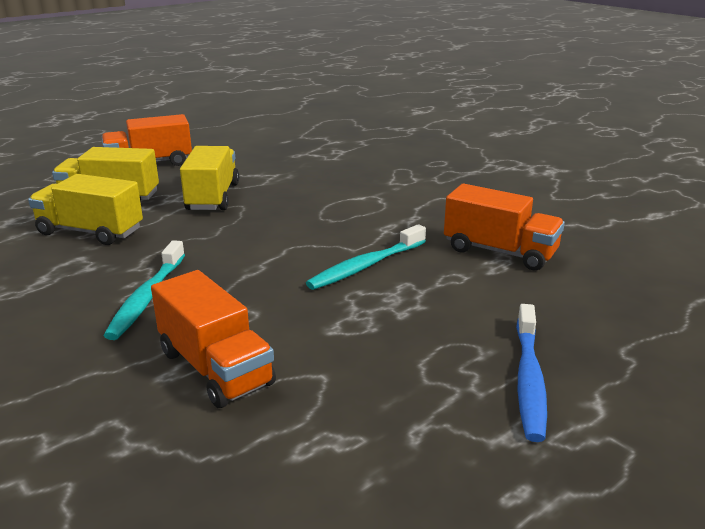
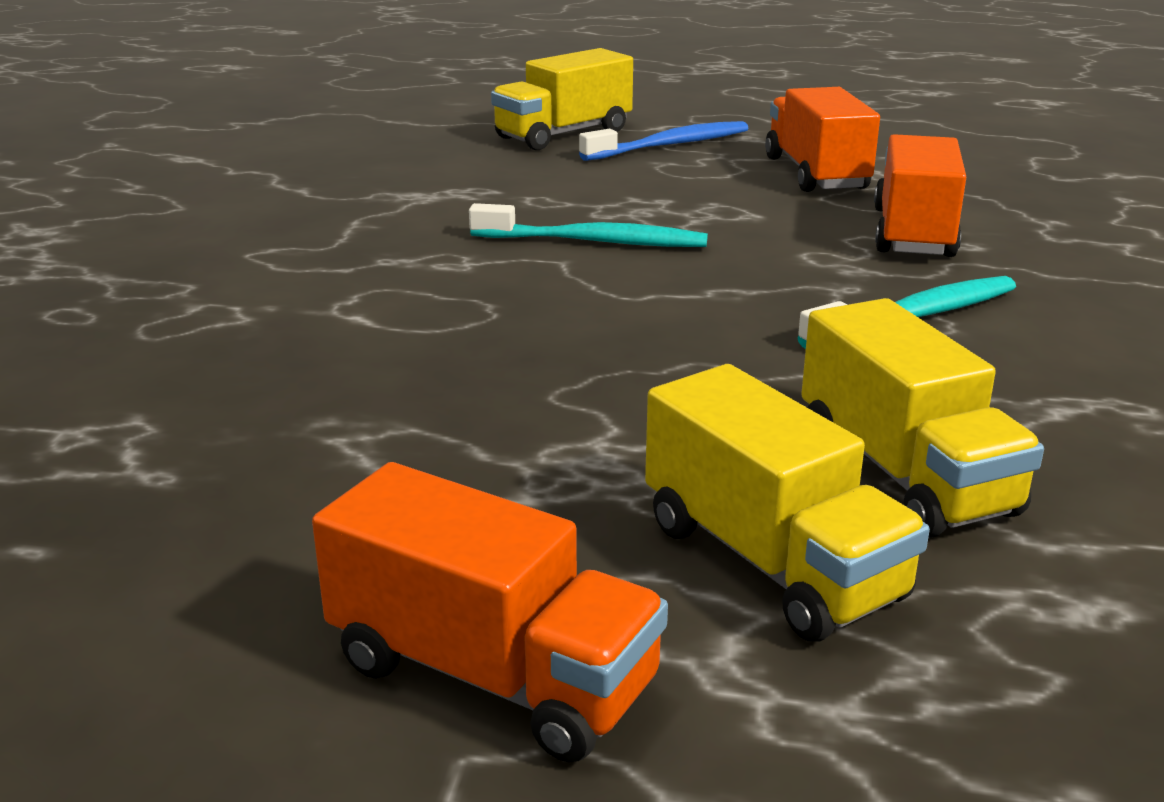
camera: 130 degrees left, 0 degrees up
yellow truck [180,146,239,210] -> yellow truck moved to [491,48,633,150]
orange truck [444,184,565,271] -> orange truck moved to [765,87,880,192]

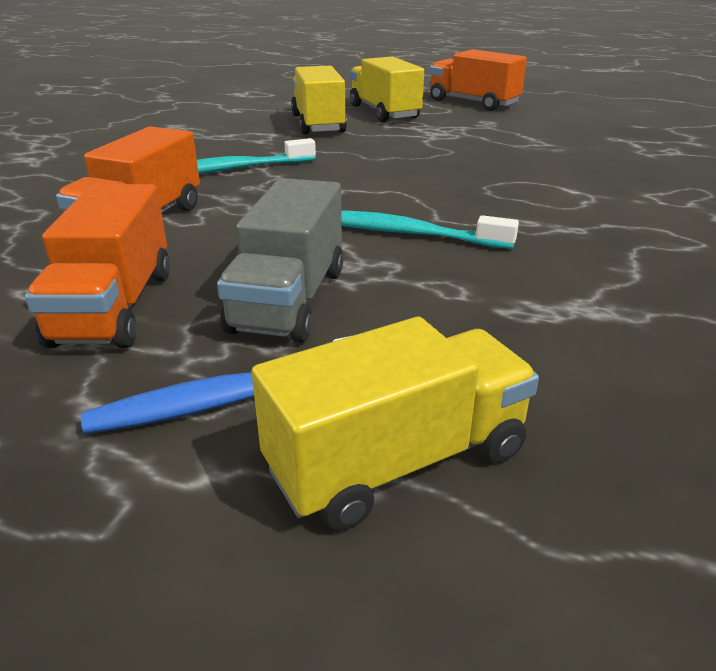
camera: 170 degrees left, 5 degrees up
none -> grey truck [217,178,343,342]

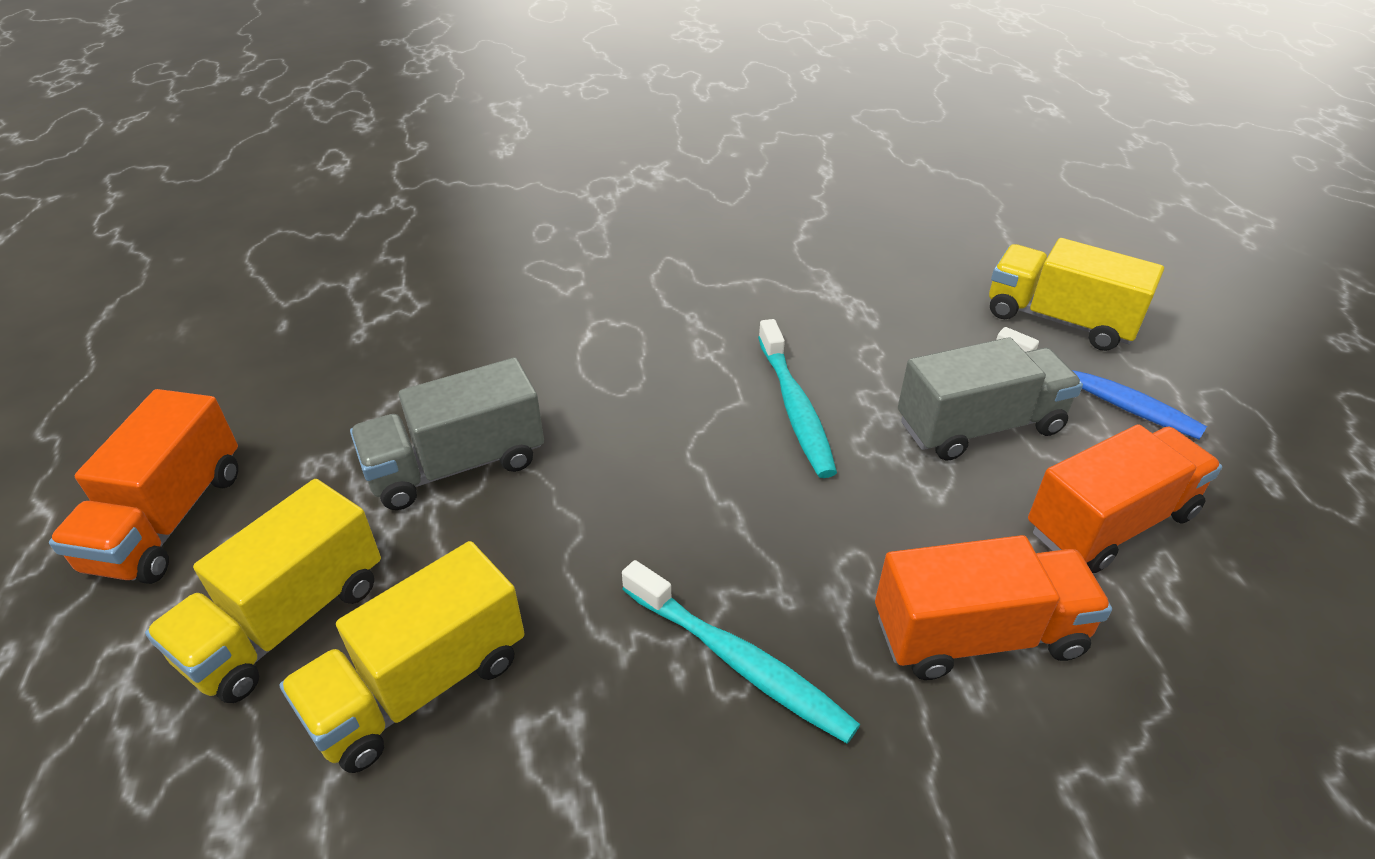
camera: 120 degrees left, 10 degrees up
none -> grey truck [350,358,544,510]

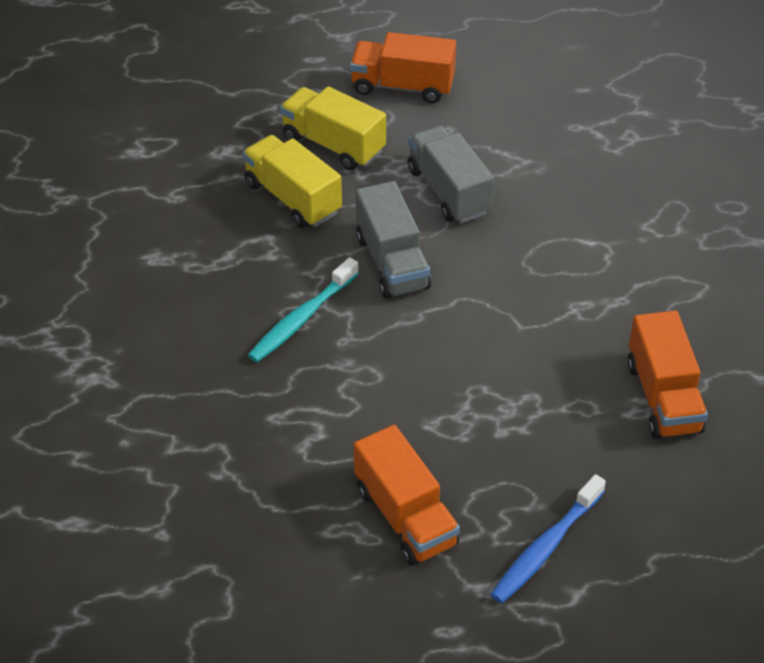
camera: 90 degrees right, 5 degrees up
turquoise toothbrush [758,319,837,478] -> none
orange truck [875,535,1112,680] -> orange truck moved to [627,310,708,439]
grey truck [898,337,1083,461] -> grey truck moved to [356,181,431,299]
yellow truck [989,238,1164,351] -> none

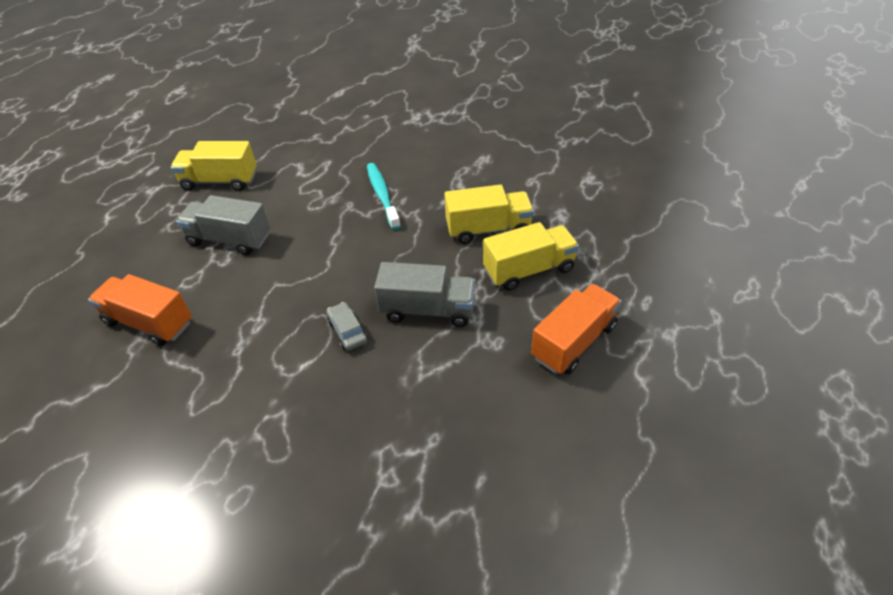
camera: 125 degrees right, 0 degrees up
orange truck [354,425,460,566] -> yellow truck [171,141,257,191]
grey truck [356,181,431,299] -> grey truck moved to [176,195,270,255]
blue toothbrush [490,474,606,603] -> none
none -> grey car [326,302,367,351]

